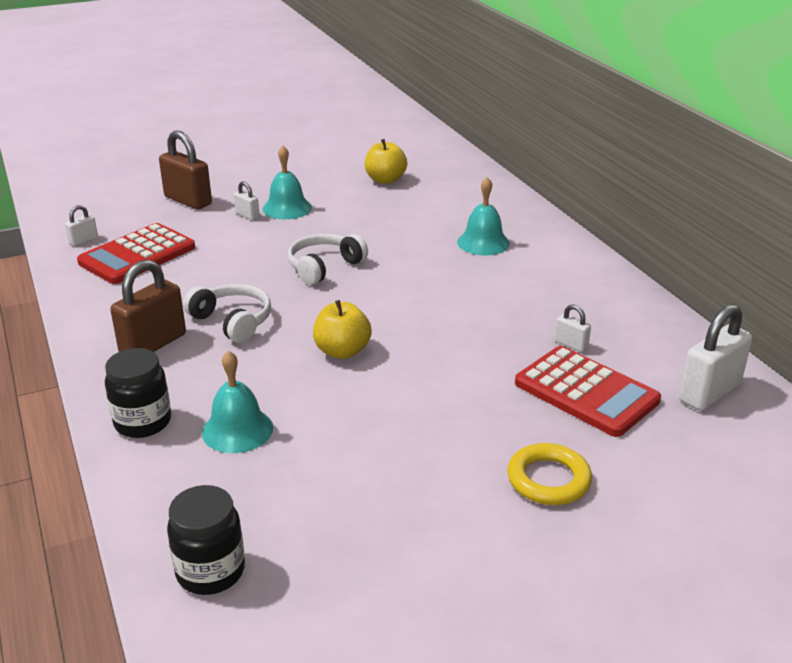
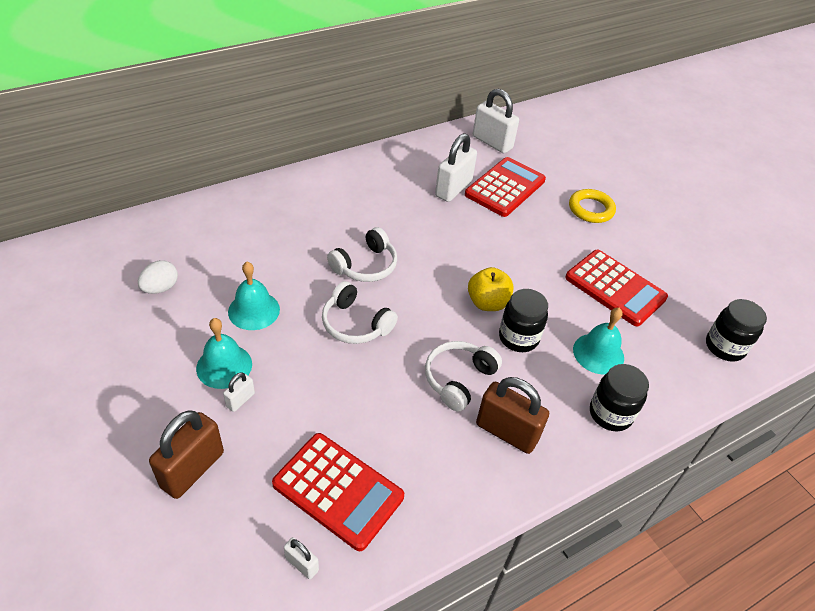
camera: 100 degrees left, 15 degrees up
yellow apple [365,139,407,184] -> white egg [138,260,178,294]
turquoise bell [457,177,510,256] -> turquoise bell moved to [228,262,280,330]
white padlock [555,304,591,352] -> white padlock [435,133,477,202], size x2.05
none -> white headphones [327,227,397,282]
none -> black jar [499,289,548,352]
none -> red calculator [565,250,668,326]

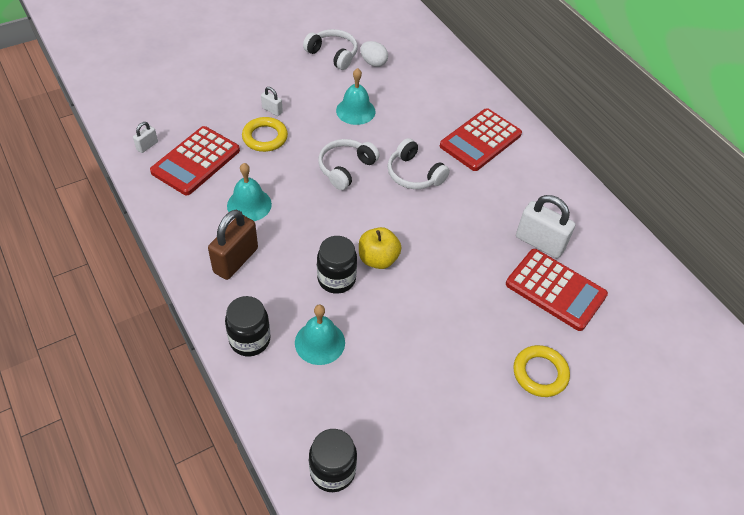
camera: 90 degrees right, 5 degrees up
brown padlock [149,410,224,499] -> none
turquoise bell [196,318,252,389] -> turquoise bell moved to [227,163,272,221]
white headphones [425,341,502,412] -> white headphones moved to [303,29,357,70]
white padlock [473,89,519,153] -> none
red calculator [565,250,668,326] -> red calculator moved to [440,108,522,171]
none -> yellow ring [242,117,288,152]

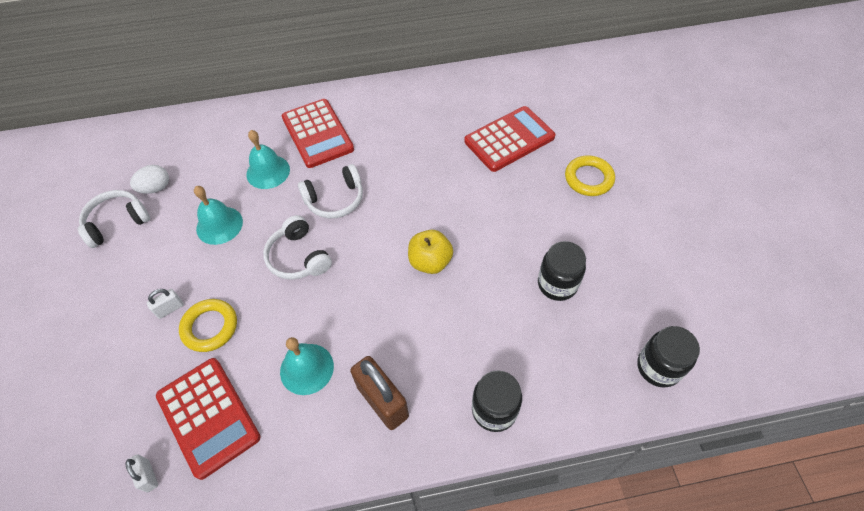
camera: 65 degrees left, 5 degrees up
turquoise bell [295,305,345,365] -> turquoise bell moved to [246,130,290,189]
black jar [317,236,357,294] -> black jar moved to [538,241,586,301]
white padlock [516,195,575,258] -> none

